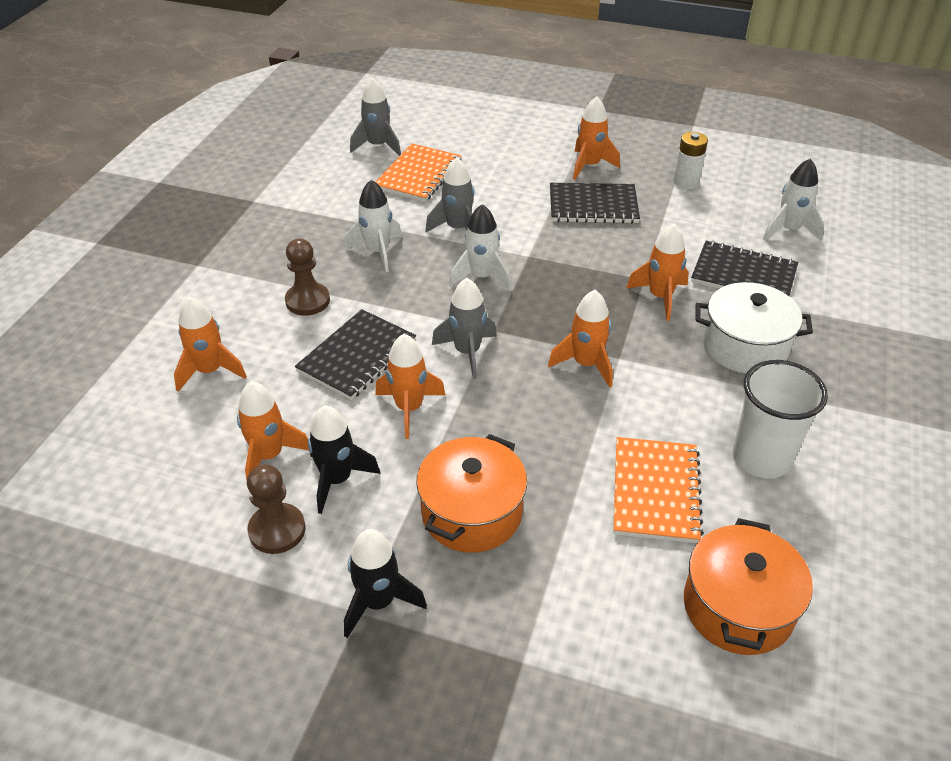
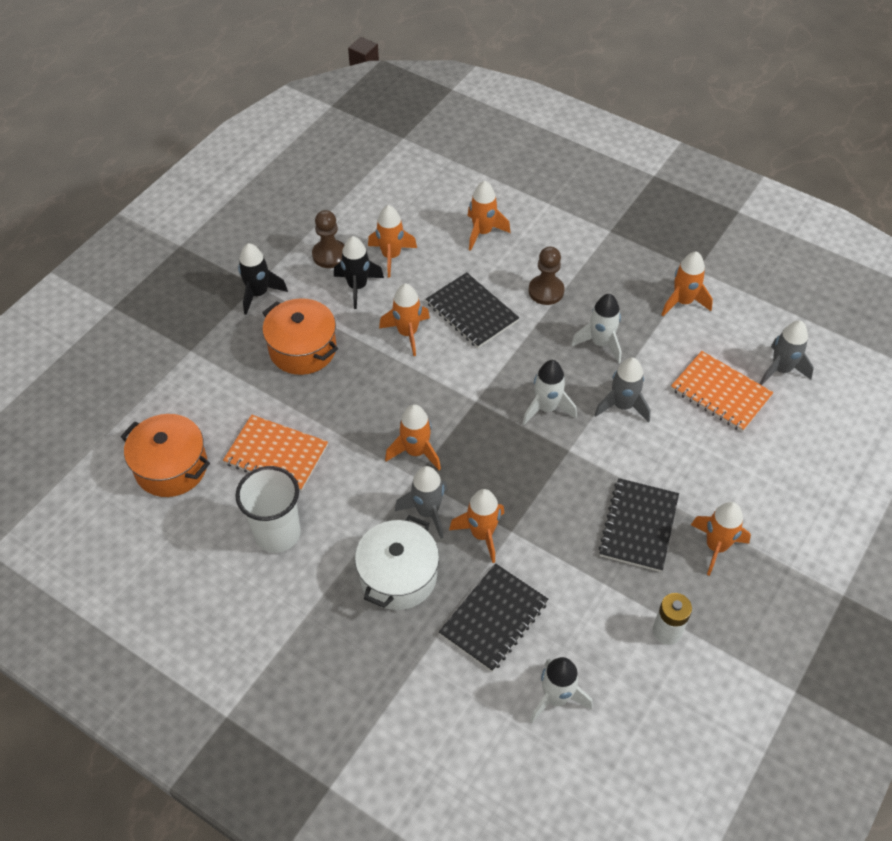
camera: 105 degrees right, 10 degrees up
grey rocket [432,278,497,379] -> grey rocket moved to [395,466,447,539]
none -> orange rocket [661,251,713,316]

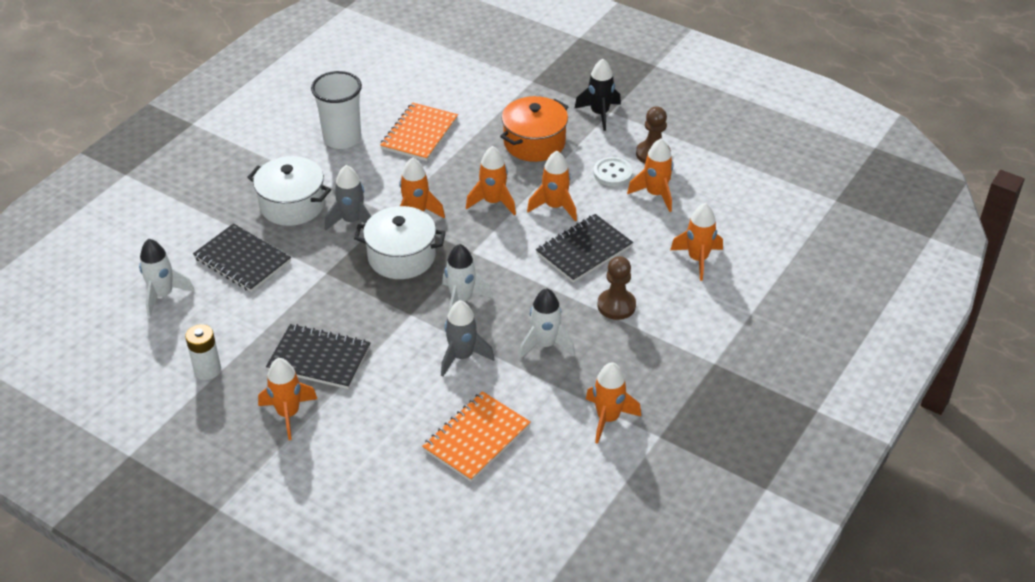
camera: 90 degrees right, 10 degrees down
orange pot [121,414,210,497] -> none
black rocket [334,236,384,309] -> white button [593,157,633,186]
orange rocket [449,489,504,563] -> orange rocket moved to [466,146,516,216]
grey rocket [760,321,814,385] -> none
none -> white pot [354,206,446,279]

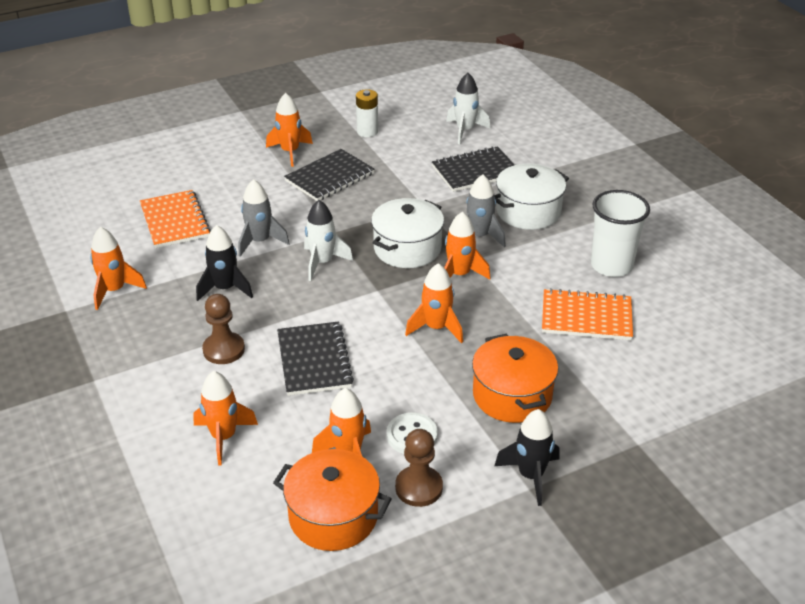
camera: 120 degrees right, 5 degrees down
orange notebook [380,102,458,161] -> orange notebook turned 45 degrees counterclockwise [542,288,633,340]
white rocket [518,288,575,359] -> black rocket [196,225,253,301]
orange rocket [527,151,577,221] -> none
none -> orange pot [273,449,392,551]

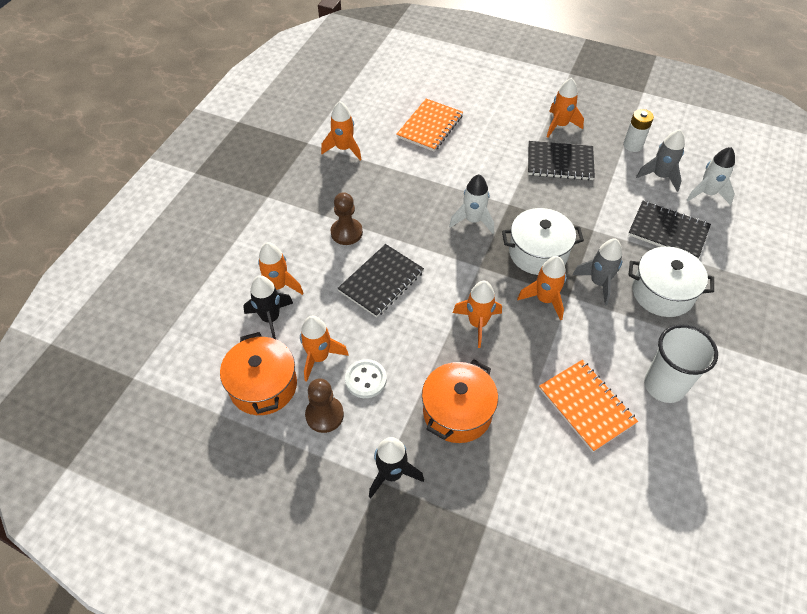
camera: 50 degrees right, 15 degrees up
black rocket [196,225,253,301] -> black rocket moved to [243,275,293,339]
grey rocket [238,179,290,257] -> grey rocket moved to [636,129,685,192]

